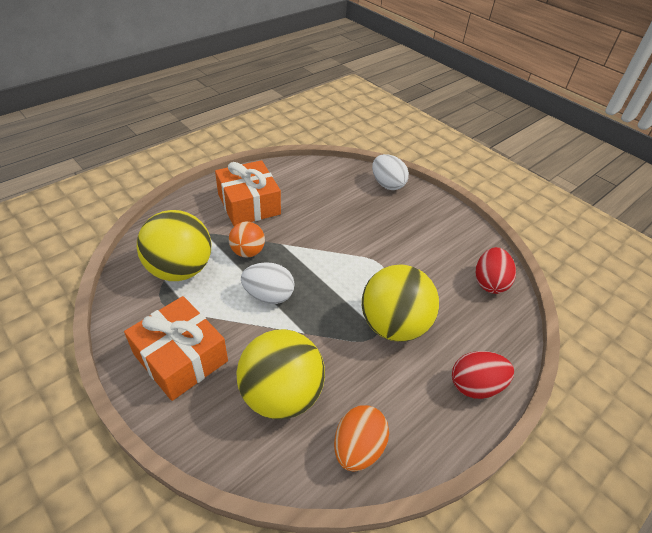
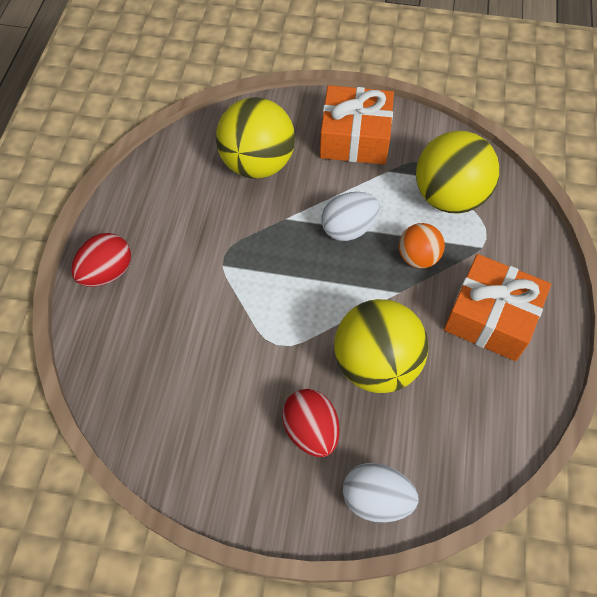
camera: 145 degrees right, 15 degrees up
orange egg [334,405,389,472] -> none
yellow ball [362,265,439,342] -> yellow ball moved to [334,299,429,393]
red egg [476,247,516,294] -> red egg moved to [282,389,340,457]

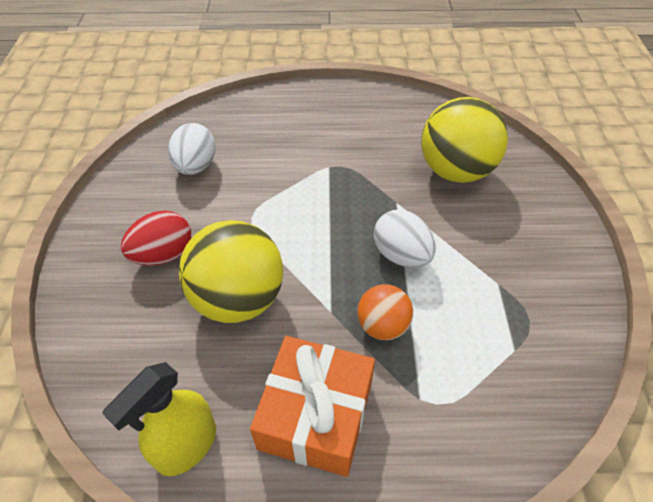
camera: 80 degrees right, 10 degrees down
red egg [71,233,131,287] -> none
orange gift [320,85,394,165] -> none
white egg [343,463,418,522] -> white egg moved to [168,123,216,175]
yellow ball [416,131,500,214] -> none
none -> yellow spray bottle [102,362,216,476]

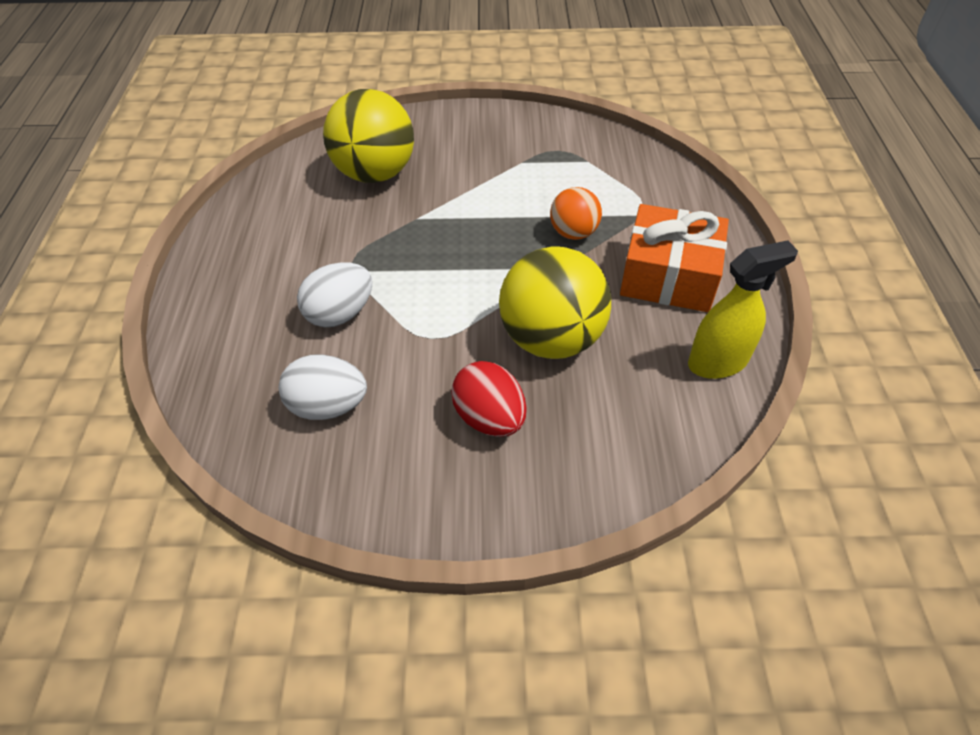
camera: 90 degrees left, 0 degrees up
yellow spray bottle [102,362,216,476] -> yellow spray bottle turned 60 degrees counterclockwise [688,240,798,379]
white egg [374,210,436,268] -> white egg moved to [297,262,372,327]

